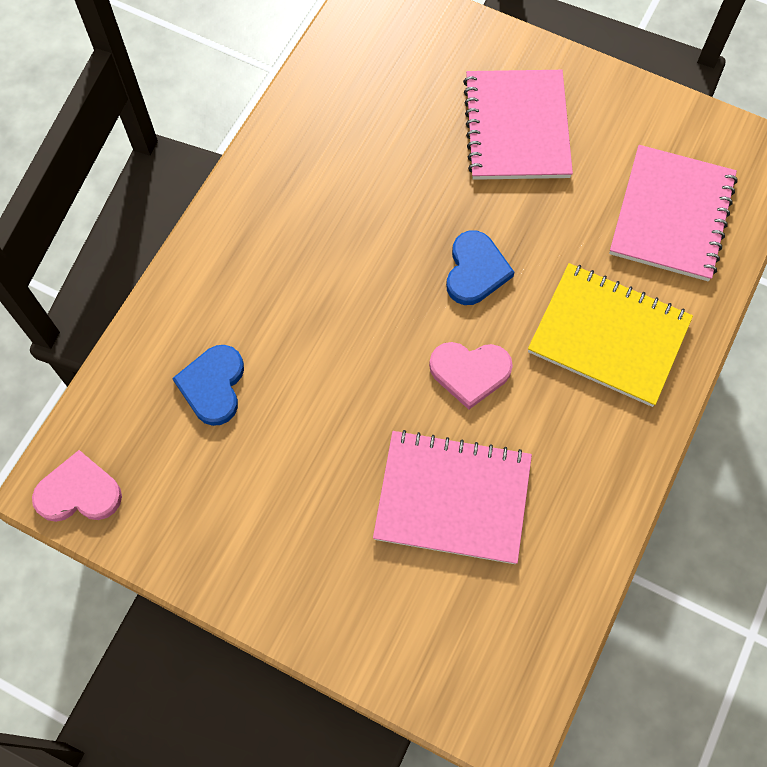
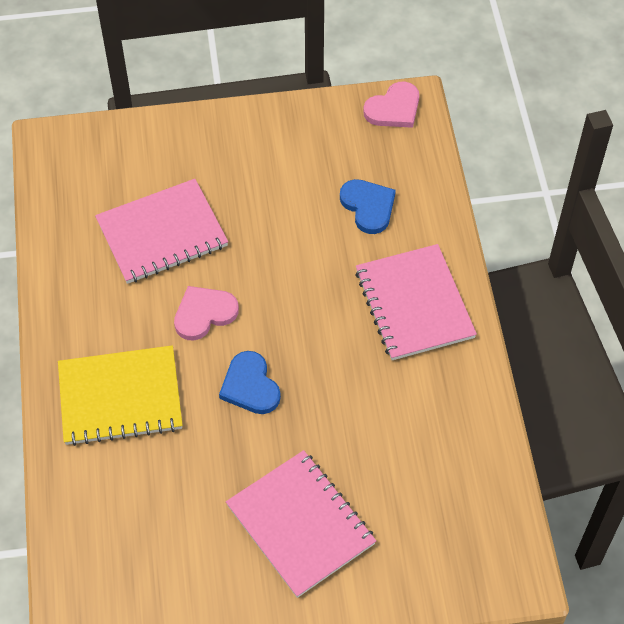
camera: 145 degrees right, 10 degrees down
pink notebook [609,145,738,281] -> pink notebook moved to [355,244,477,360]

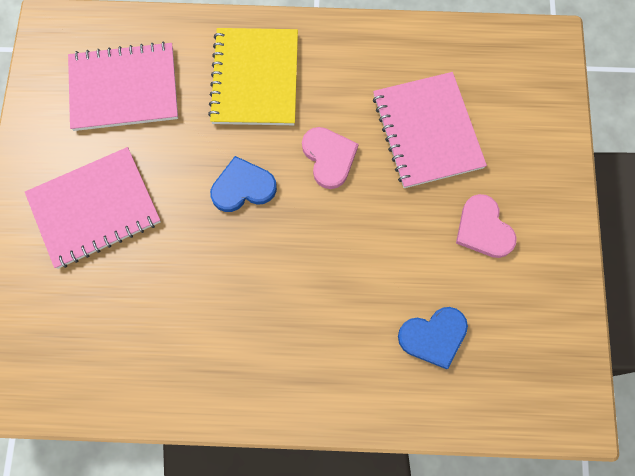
camera: 100 degrees right, 15 degrees up
pink notebook [355,244,477,360] -> pink notebook moved to [68,42,178,131]
pink heart [363,82,419,128] -> pink heart moved to [456,194,517,258]

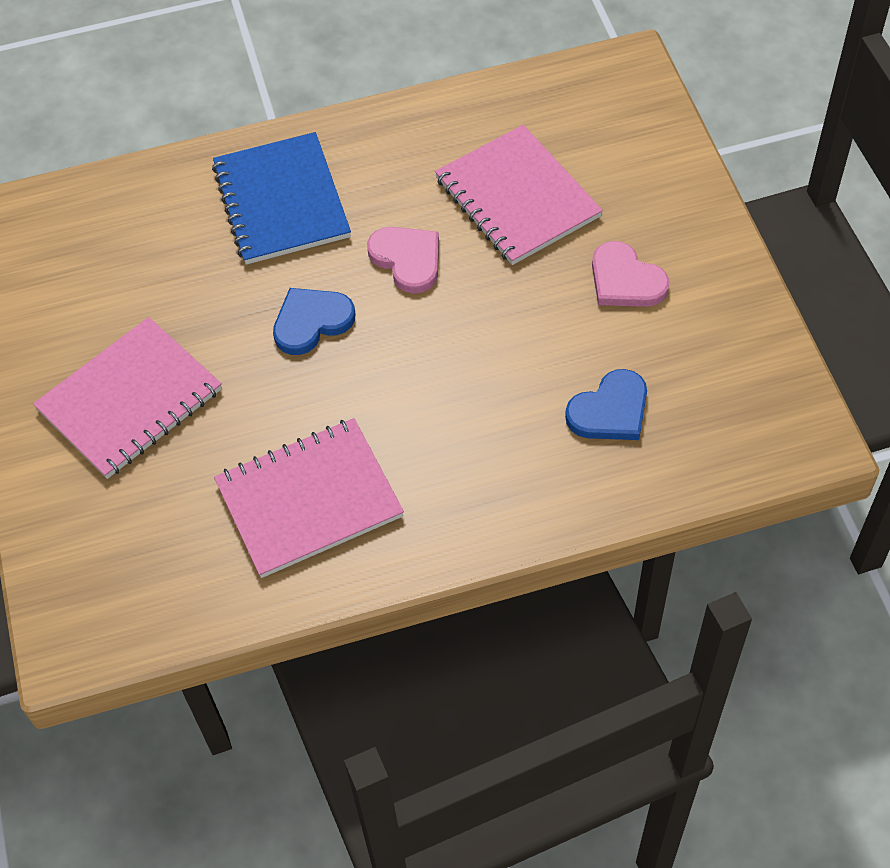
camera: 15 degrees left, 15 degrees down
pink notebook [68,42,178,131] -> pink notebook moved to [214,418,404,578]
yellow notebook [208,28,298,125] -> blue notebook [212,132,351,265]

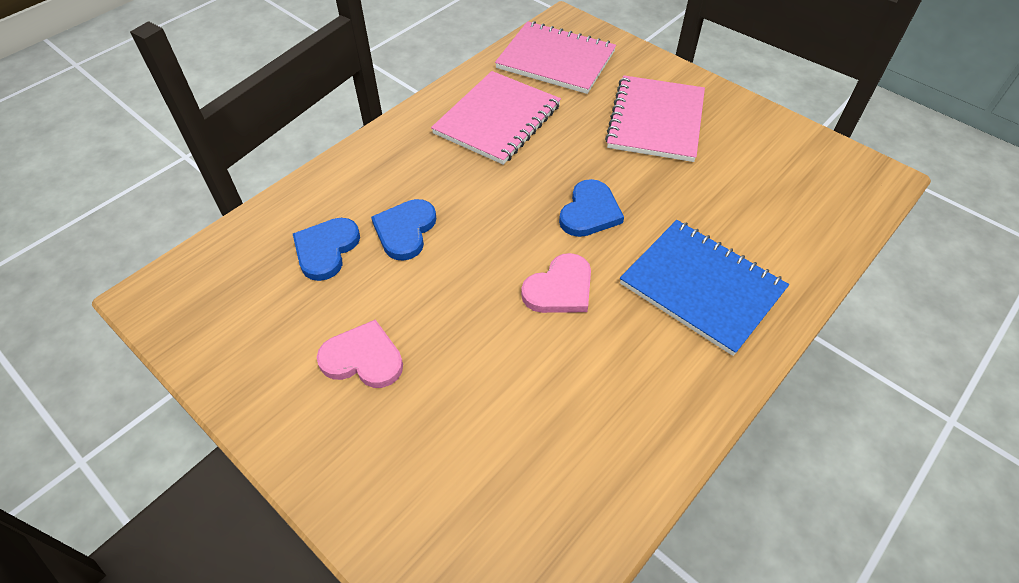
camera: 145 degrees right, 5 degrees down
pink heart [367,227,439,294] -> pink heart turned 60 degrees counterclockwise [521,253,591,313]
pink notebook [435,125,603,265] -> pink notebook moved to [495,21,616,94]
none -> blue heart [371,199,436,261]

